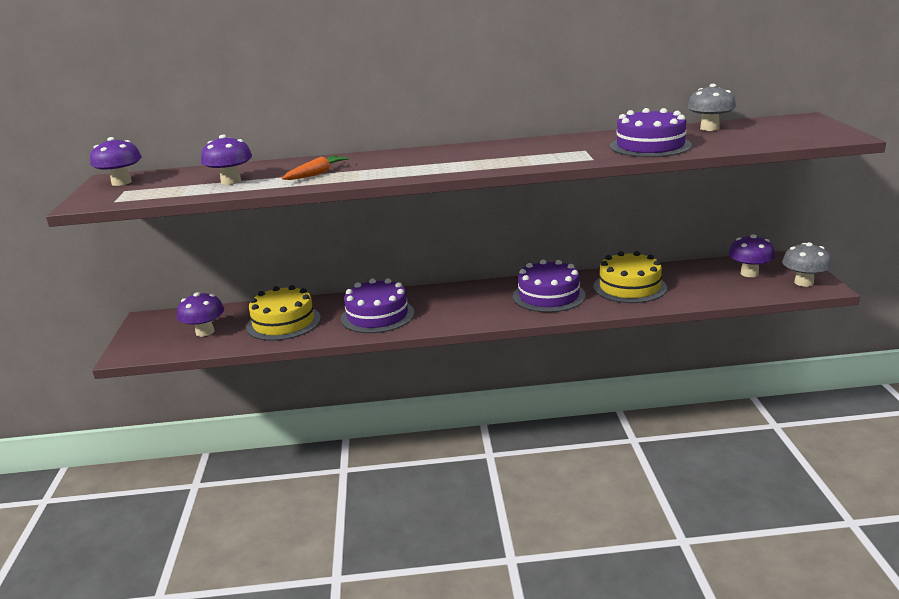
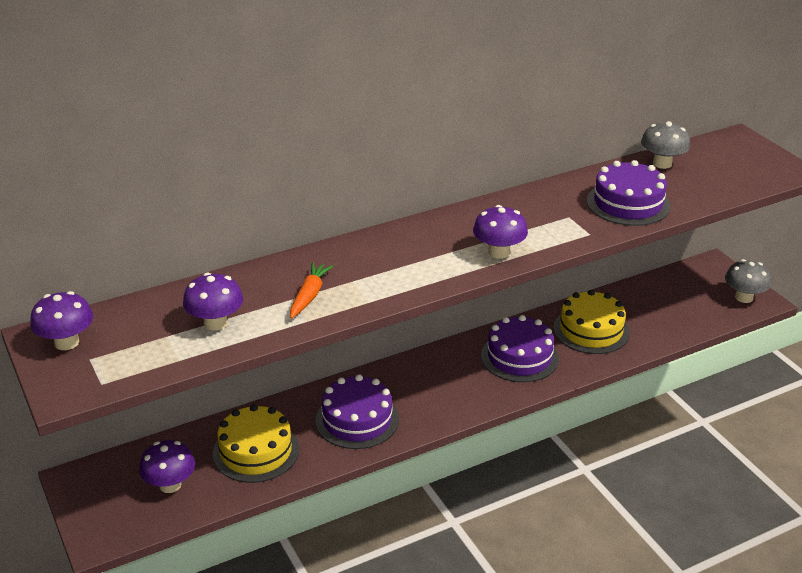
camera: 25 degrees left, 10 degrees up
purple mushroom [728,234,775,277] -> purple mushroom moved to [473,205,528,259]

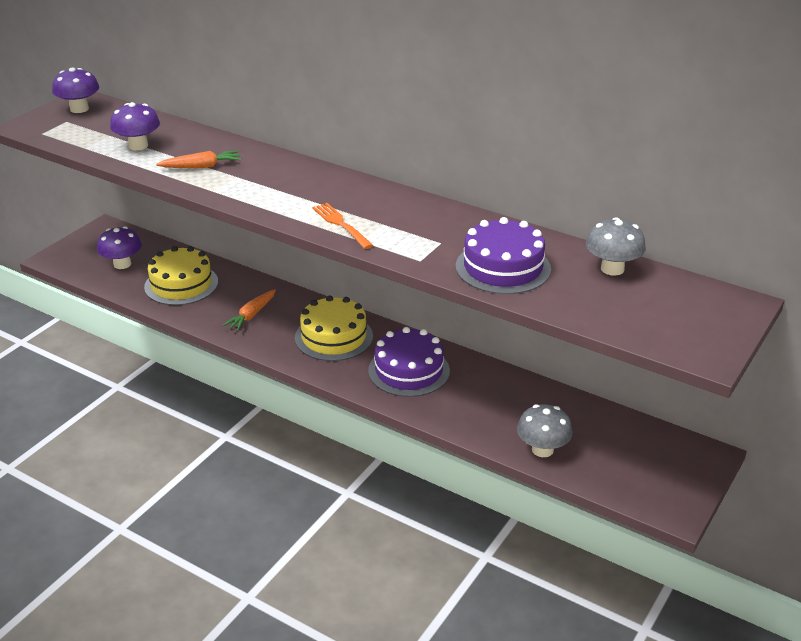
camera: 60 degrees right, 0 degrees up
purple cake [316,374,399,449] -> orange carrot [223,289,276,331]
purple mushroom [473,205,528,259] -> orange fork [312,203,373,249]
yellow cake [553,290,630,354] -> yellow cake moved to [295,295,373,361]
grey mushroom [725,259,771,303] -> grey mushroom moved to [517,404,573,457]

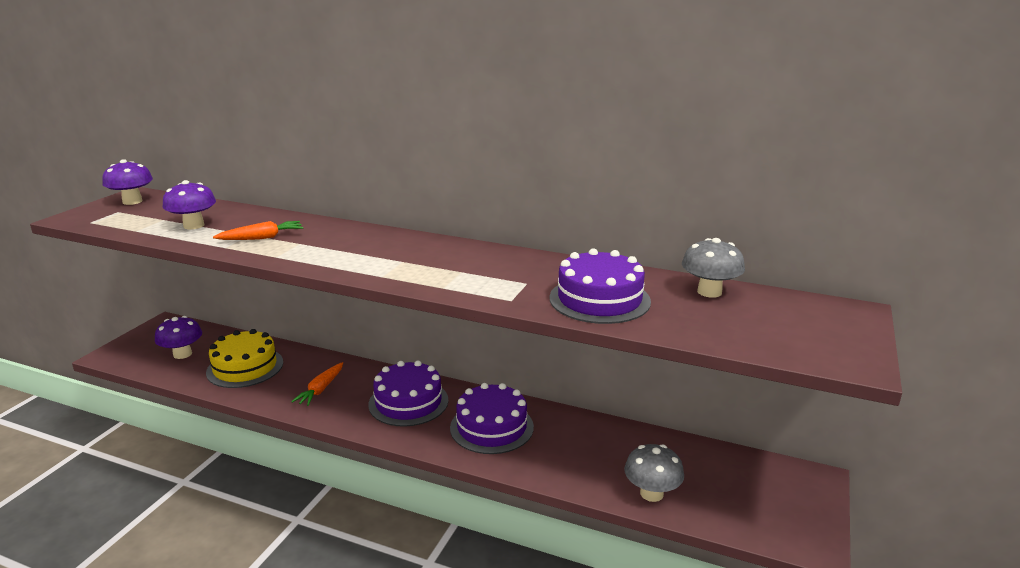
camera: 10 degrees left, 10 degrees down
yellow cake [295,295,373,361] -> purple cake [368,361,448,427]
orange fork [312,203,373,249] -> none

